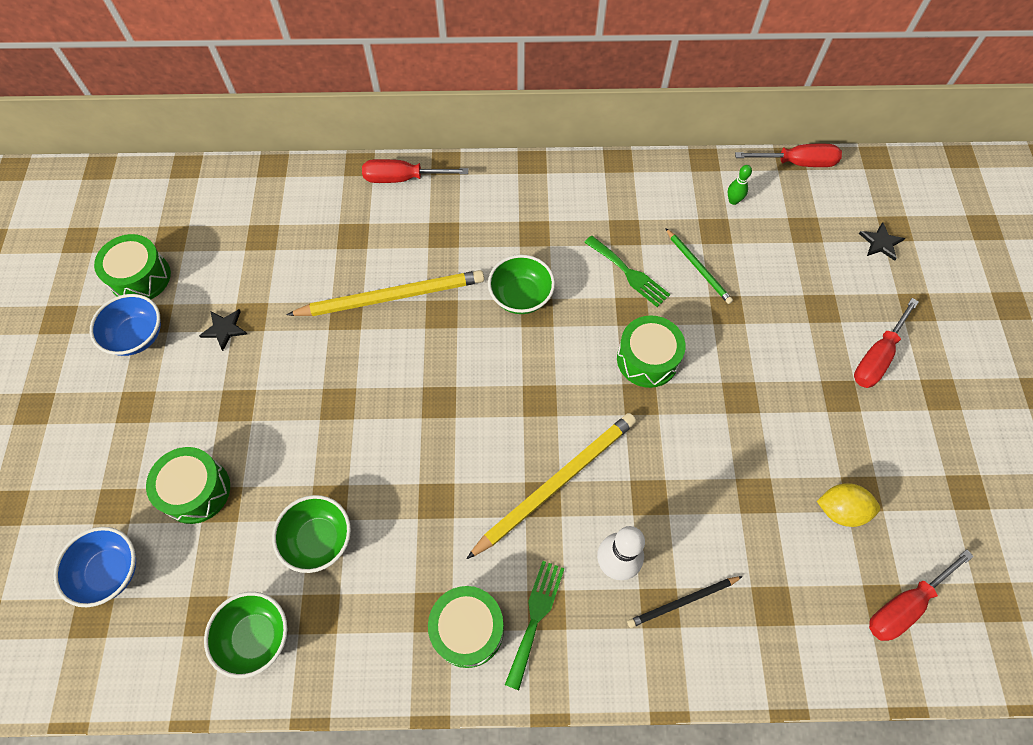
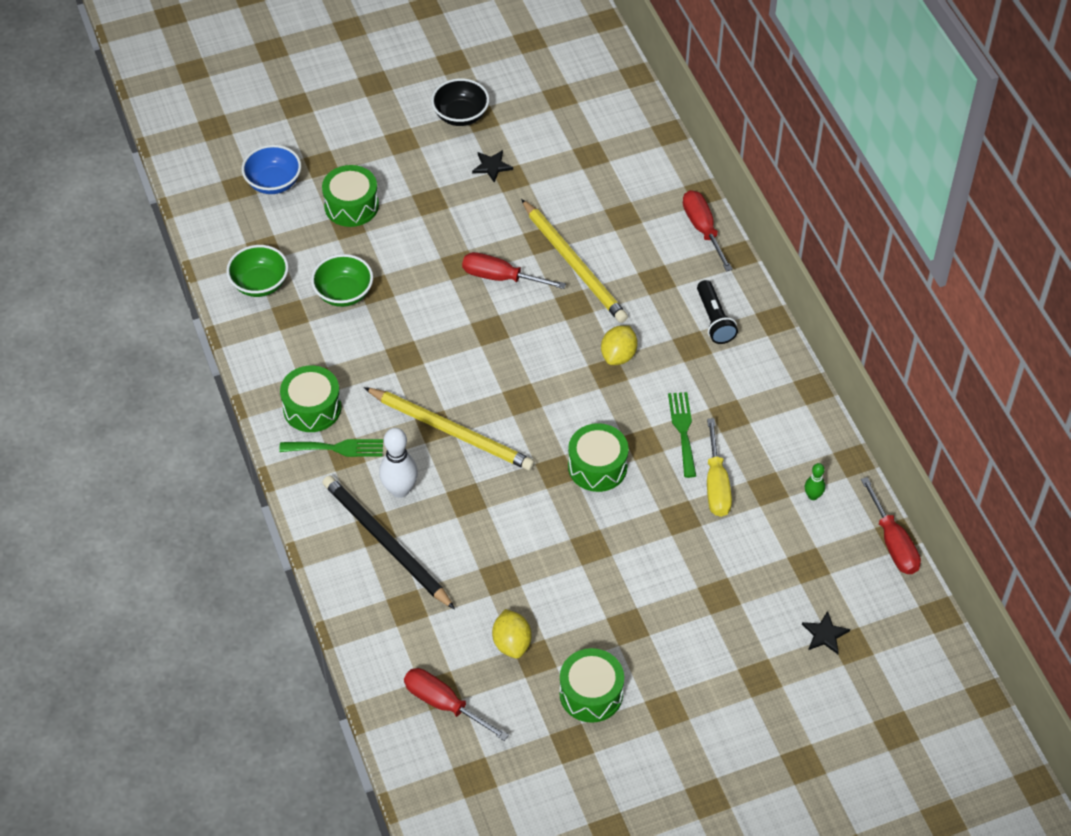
camera: 70 degrees right, 10 degrees down
blue bowl [90,294,161,356] -> black bowl [431,78,489,126]
green drum [94,234,171,299] -> green drum moved to [559,648,624,723]
green bowl [488,255,555,314] -> yellow lemon [601,325,638,365]
green fork [584,235,670,307] -> green fork turned 150 degrees clockwise [668,392,696,478]
black pencil [627,576,743,628] -> black pencil [322,475,455,609], size x1.86
green pencil [665,228,733,304] -> yellow screwdriver [707,418,732,517]
red screwdriver [854,298,919,388] -> red screwdriver moved to [462,252,566,289]
none -> black flashlight [697,280,738,344]

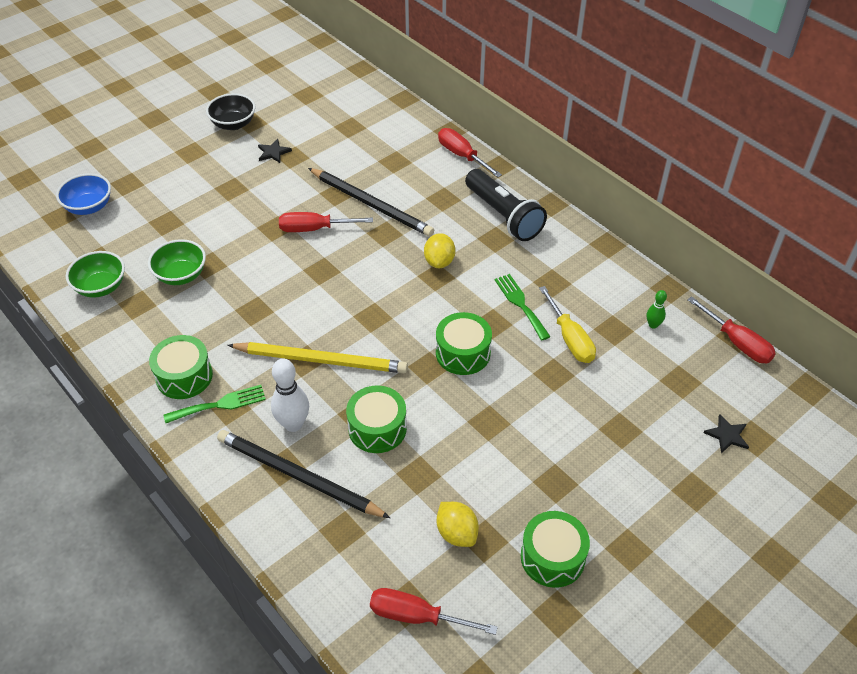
camera: 20 degrees left, 5 degrees down
green drum [322,165,379,227] -> green drum moved to [346,385,407,453]
yellow pencil [521,199,628,323] -> black pencil [308,168,434,237]
black flashlight [697,280,738,344] -> black flashlight [465,169,547,241], size x1.61

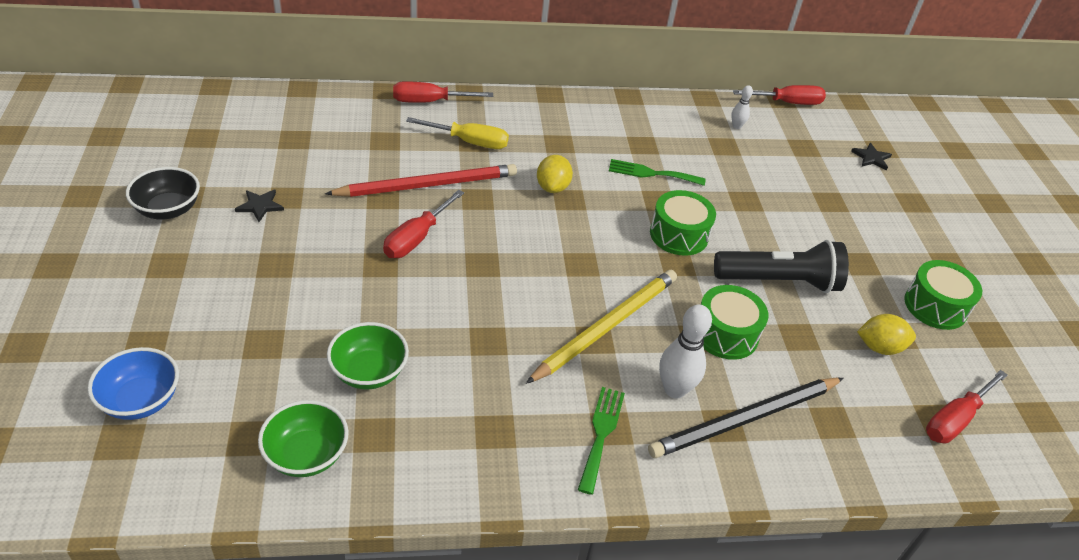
camera: 60 degrees left, 5 degrees down
green drum [149,335,213,399] -> none
black pencil [308,168,434,237] -> red pencil [325,164,517,197]
yellow lemon [424,233,455,268] -> yellow lemon turned 60 degrees clockwise [537,155,573,193]
black flashlight [465,169,547,241] -> black flashlight moved to [714,240,849,293]
yellow screwdriver [539,286,596,363] -> yellow screwdriver moved to [406,117,509,149]
green bowling pin [647,290,667,329] -> white bowling pin [731,85,753,129]

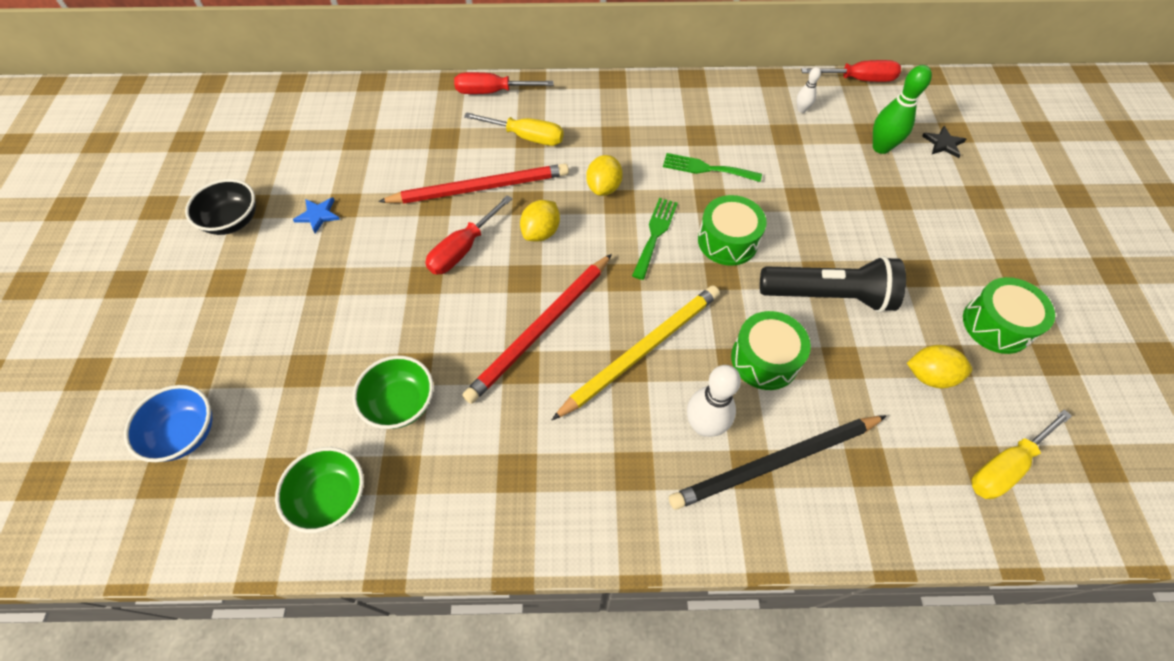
camera: 10 degrees right, 15 degrees up
black star [235,189,284,222] -> blue star [293,197,340,233]
green fork [578,387,625,495] -> green fork moved to [632,198,678,280]
red screwdriver [926,370,1008,444] -> yellow screwdriver [972,409,1072,499]
none -> red pencil [462,254,612,404]
none -> yellow lemon [520,200,560,242]
none -> green bowling pin [873,65,932,154]

